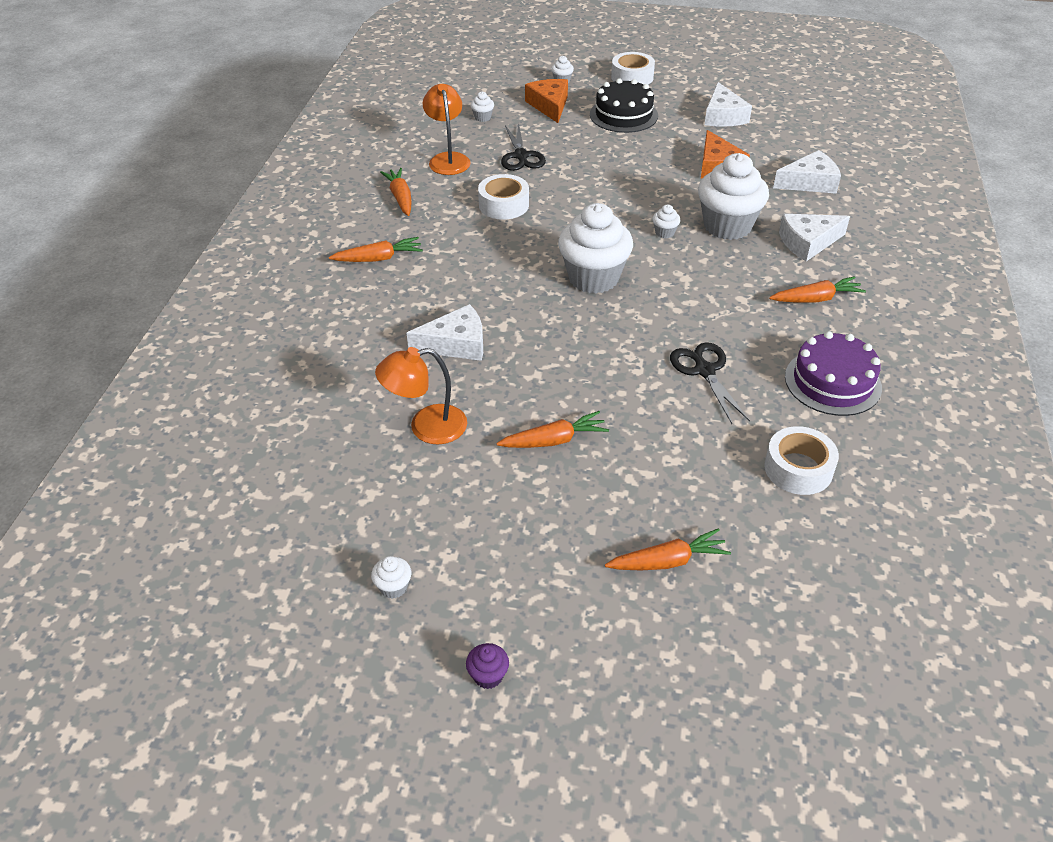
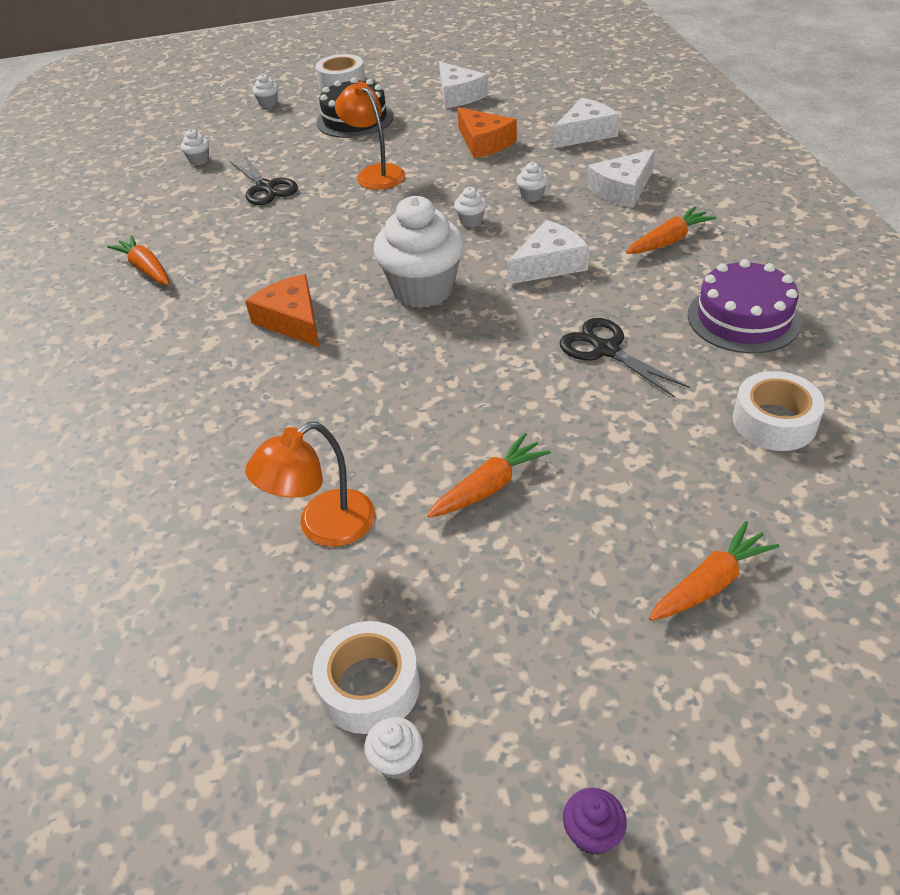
camera: 20 degrees left, 0 degrees up
orange carrot [329,237,423,262] -> none
white cheese [407,304,483,361] -> white cheese moved to [508,220,589,285]
orange lamp [423,84,471,175] -> orange lamp moved to [335,81,405,190]
white tape [478,174,529,220] -> white tape moved to [312,621,420,734]
orange cheese [525,79,568,123] -> orange cheese moved to [245,274,319,347]
white cupcake [698,153,769,240] -> white cupcake [516,162,548,202], size x0.40

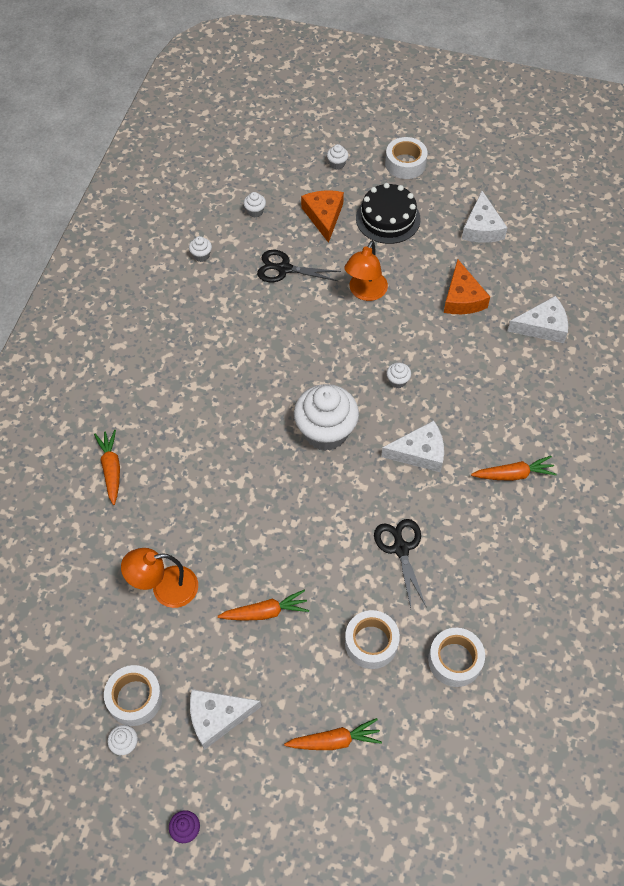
camera: 25 degrees right, 15 degrees up
orange carrot [107,235,169,285] -> orange carrot moved to [94,430,120,505]
black scissors [230,155,298,205] -> black scissors turned 105 degrees clockwise [257,250,341,282]
orange cheese [245,274,319,347] -> orange cheese moved to [301,190,344,243]
orange lamp [335,81,405,190] -> orange lamp turned 150 degrees counterclockwise [345,240,388,301]
white cupcake [516,162,548,202] -> white cupcake moved to [189,236,212,262]
white cheese [587,149,655,208] -> white cheese moved to [190,689,261,750]
purple cake [688,259,801,354] -> none
none -> white tape [345,610,400,669]

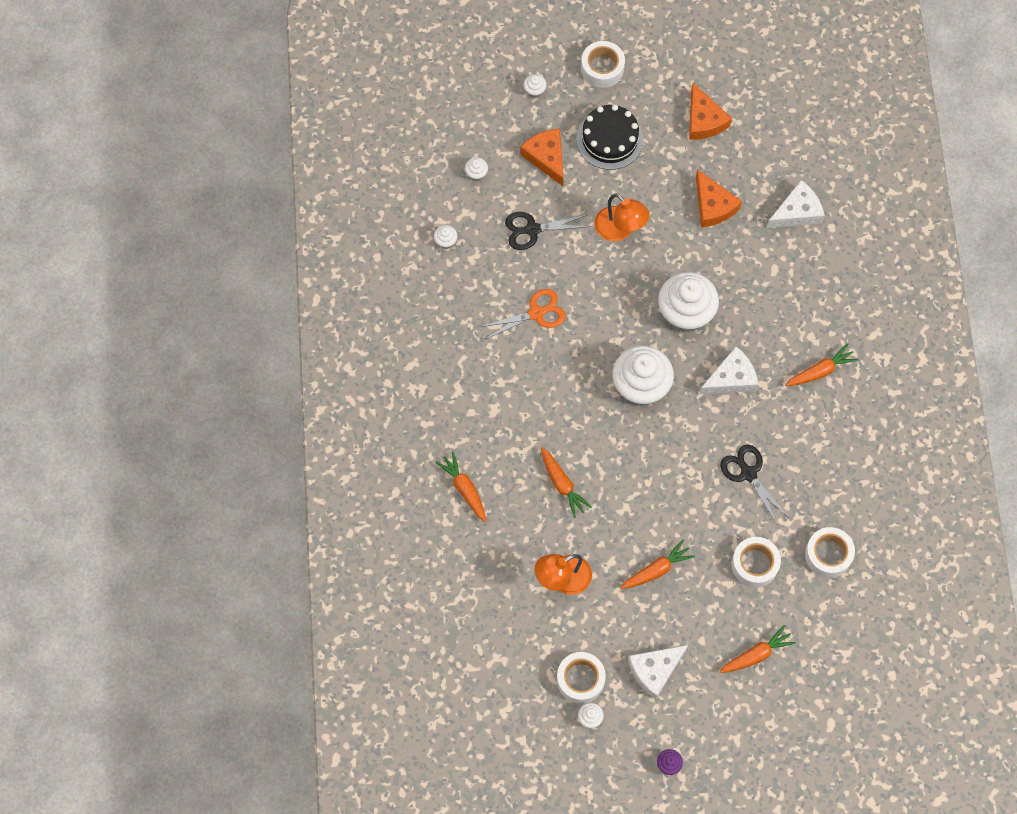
camera: 20 degrees left, 10 degrees up
orange lamp [345,240,388,301] -> orange lamp turned 45 degrees counterclockwise [595,193,650,241]
white cupcake [386,363,411,388] -> white cupcake [658,272,719,333], size x2.50
white cheese [462,191,508,243] -> orange cheese [689,83,732,140]
none -> orange scissors [481,289,566,339]
none -> orange carrot [541,447,592,518]

